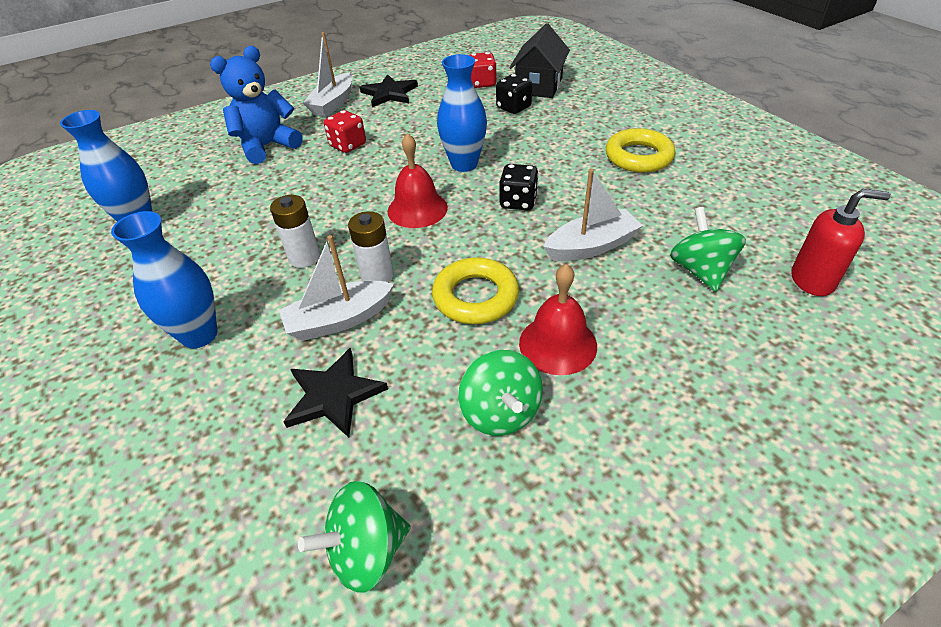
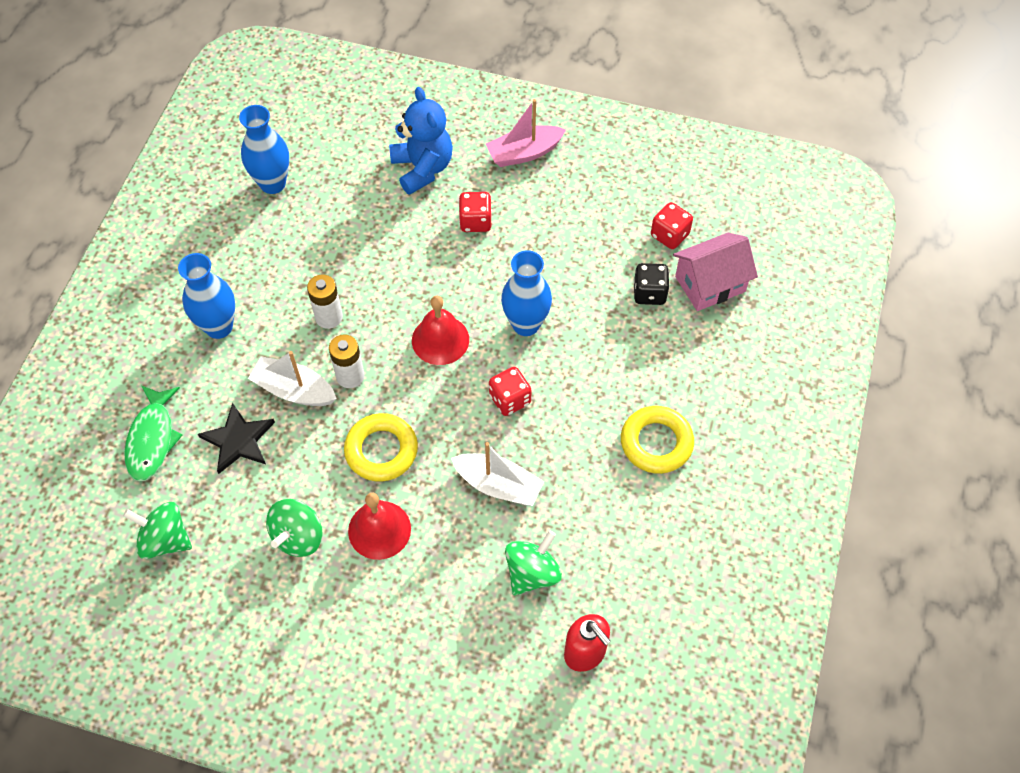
camera: 45 degrees right, 15 degrees up
blue teddy bear [210,46,302,164] -> blue teddy bear turned 60 degrees clockwise [389,87,453,195]
white boat [303,32,353,117] -> pink boat [486,99,566,167]
black star [360,74,418,107] -> none
black dice [499,164,539,210] -> red dice [489,367,532,416]
black house [509,23,570,98] -> pink house [673,233,758,311]
none -> green fish [124,385,183,481]

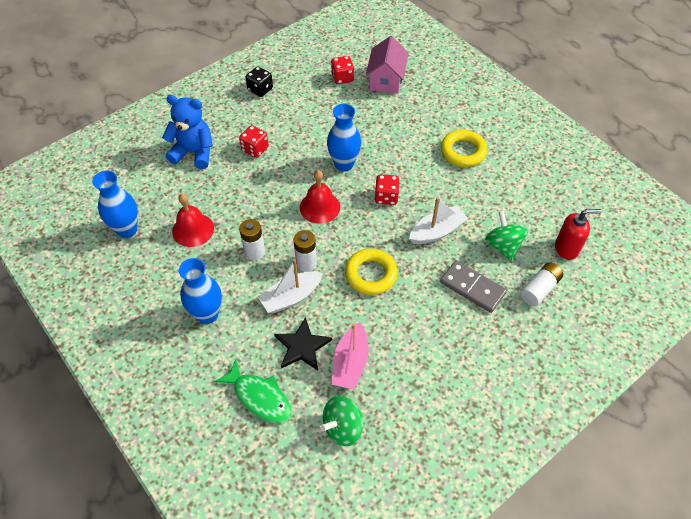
camera: 55 degrees left, 5 degrees down
green spinning top [266,499,323,557] -> none
red bell [348,493,411,560] -> red bell moved to [172,193,214,247]
pink boat [486,99,566,167] -> pink boat moved to [332,322,369,390]
black dice [633,263,670,305] -> black dice moved to [245,66,273,97]
none -> grey domino [440,260,507,313]
none -> white battery [520,263,563,306]

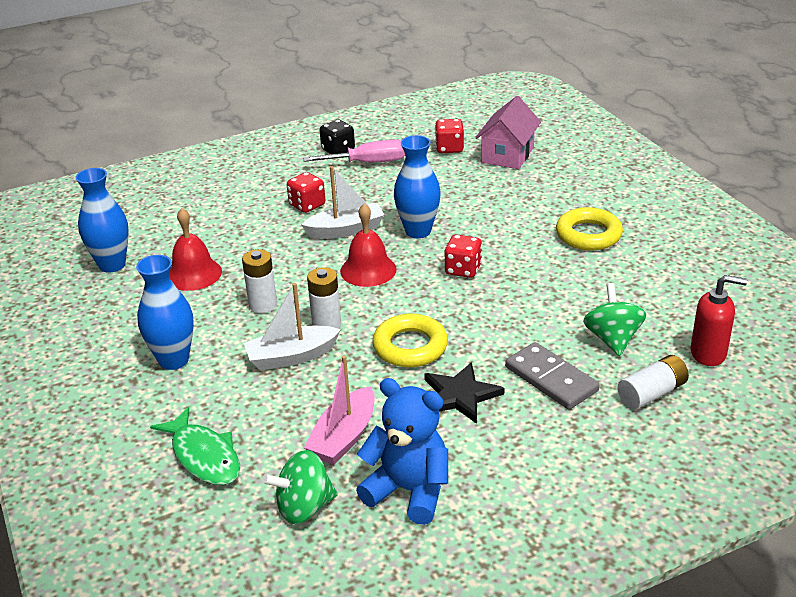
camera: 15 degrees right, 20 degrees down
blue teddy bear [162,95,213,169] -> blue teddy bear moved to [356,378,448,525]
black star [274,317,332,371] -> black star moved to [424,362,505,424]
white boat [409,197,468,244] -> white boat moved to [301,166,384,239]
none -> pink screwdriver [303,139,405,163]

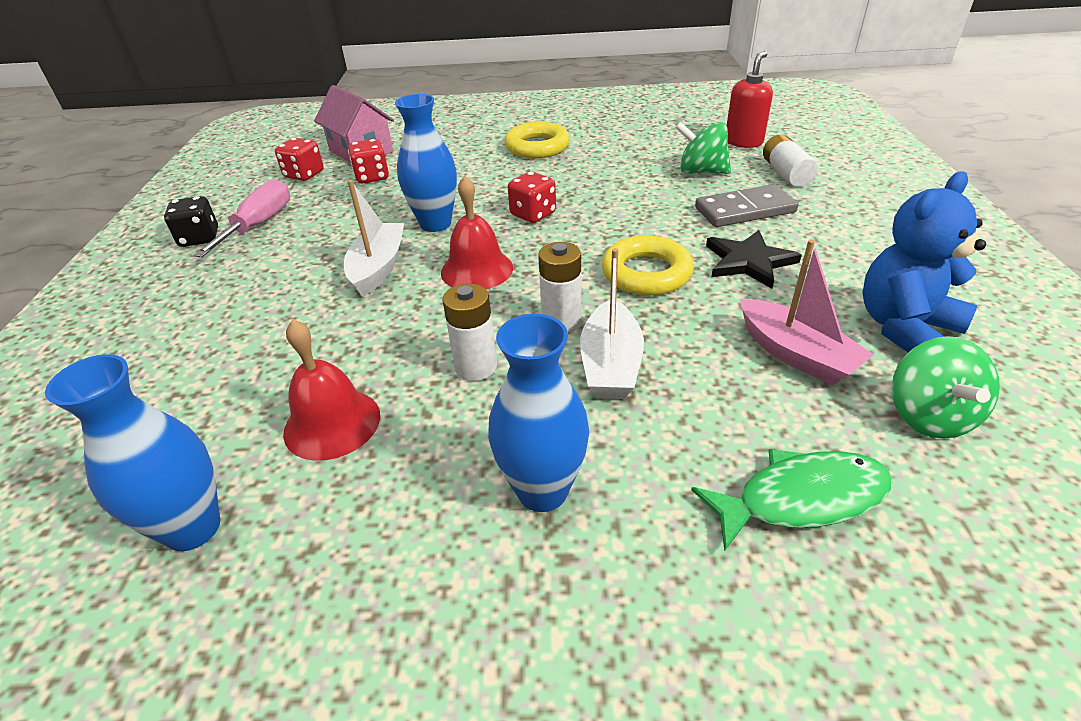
camera: 65 degrees left, 5 degrees up
red dice [287,172,325,213] -> red dice moved to [348,139,389,183]

